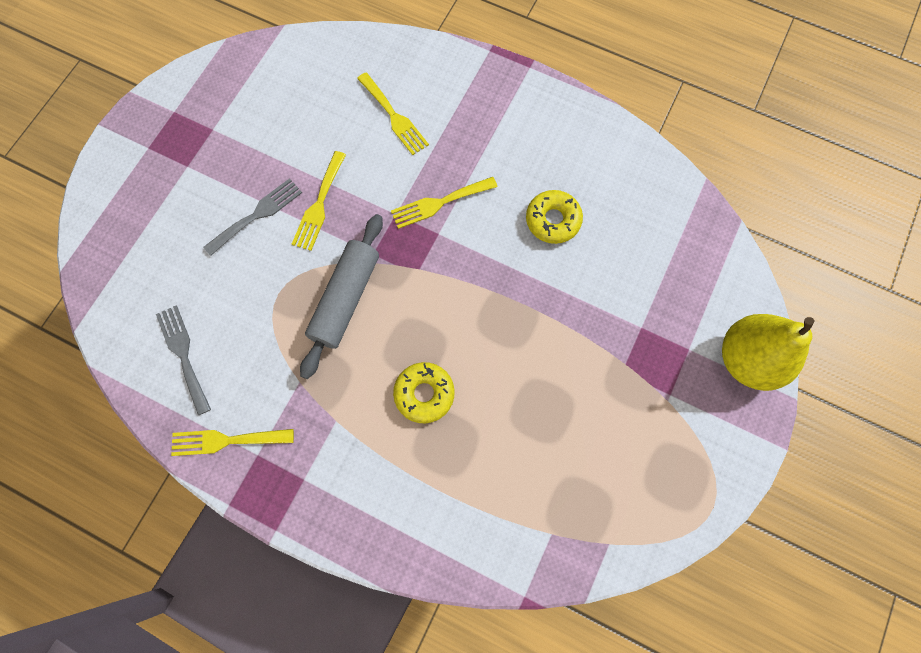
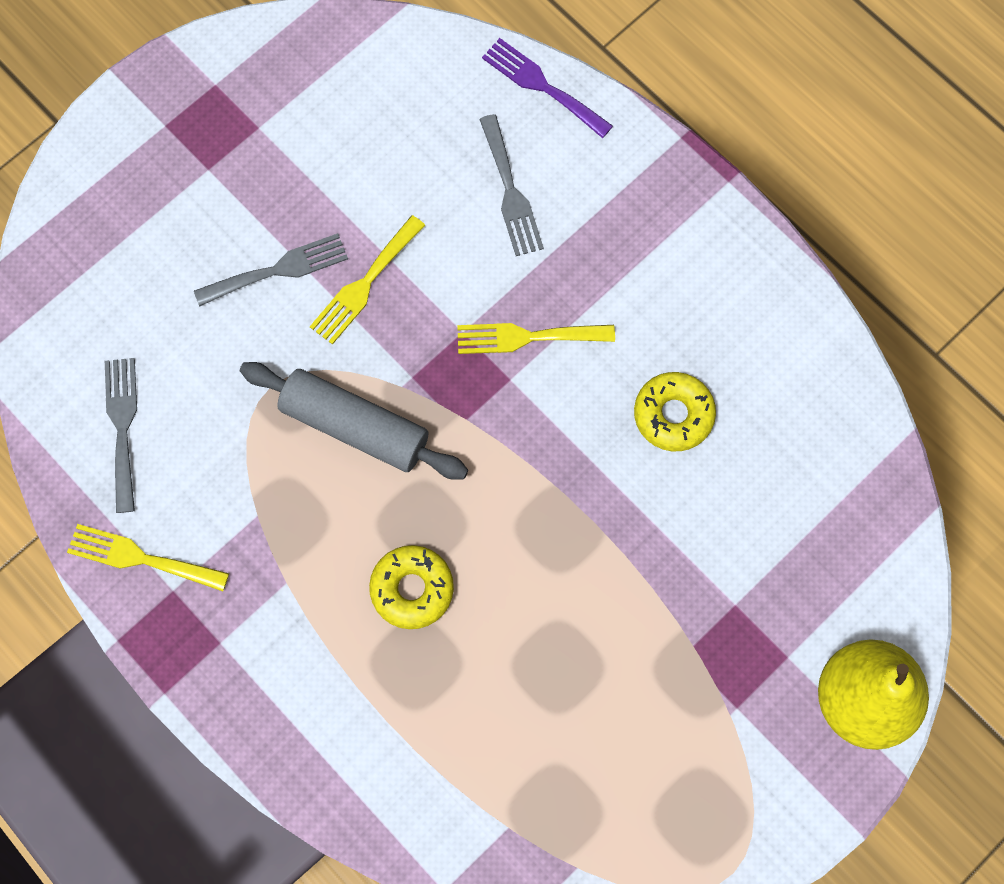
camera: 20 degrees right, 0 degrees up
grey rolling pin [300,214,383,379] -> grey rolling pin turned 75 degrees clockwise [240,362,468,480]
yellow fork [357,73,429,155] -> grey fork [479,114,544,256]
none -> purple fork [482,38,613,138]

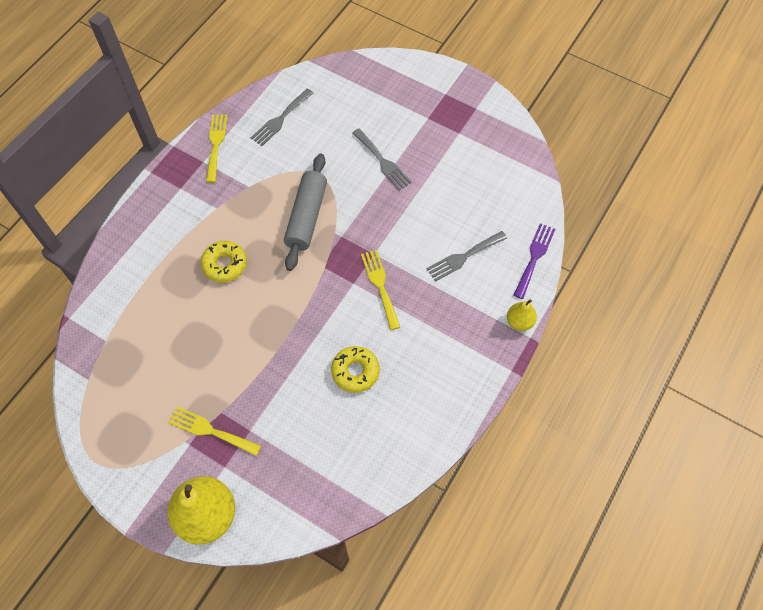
camera: 75 degrees right, 10 degrees down
grey fork [105,358,137,513] -> grey fork turned 150 degrees clockwise [251,89,313,146]
yellow fork [310,215,425,345] -> yellow fork moved to [168,406,261,456]
none -> yellow pear [507,299,537,331]

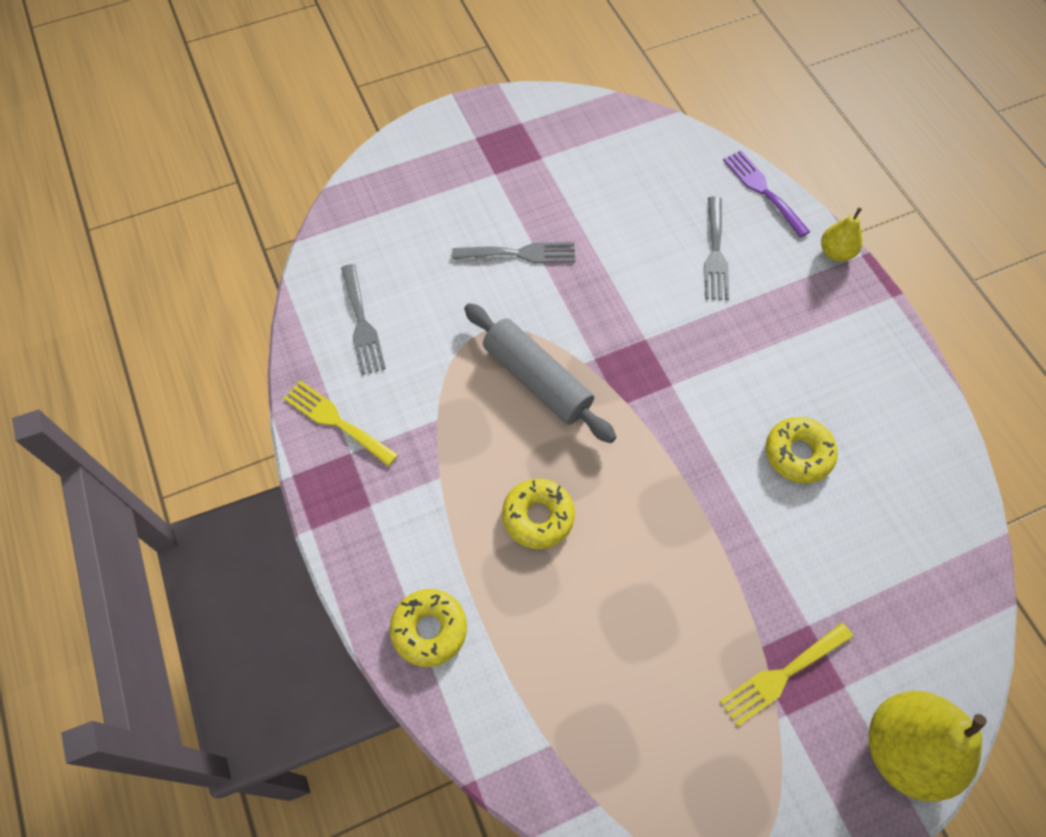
camera: 55 degrees left, 0 degrees up
yellow fork [361,250,400,330] -> none
none -> yellow donut [390,589,467,667]

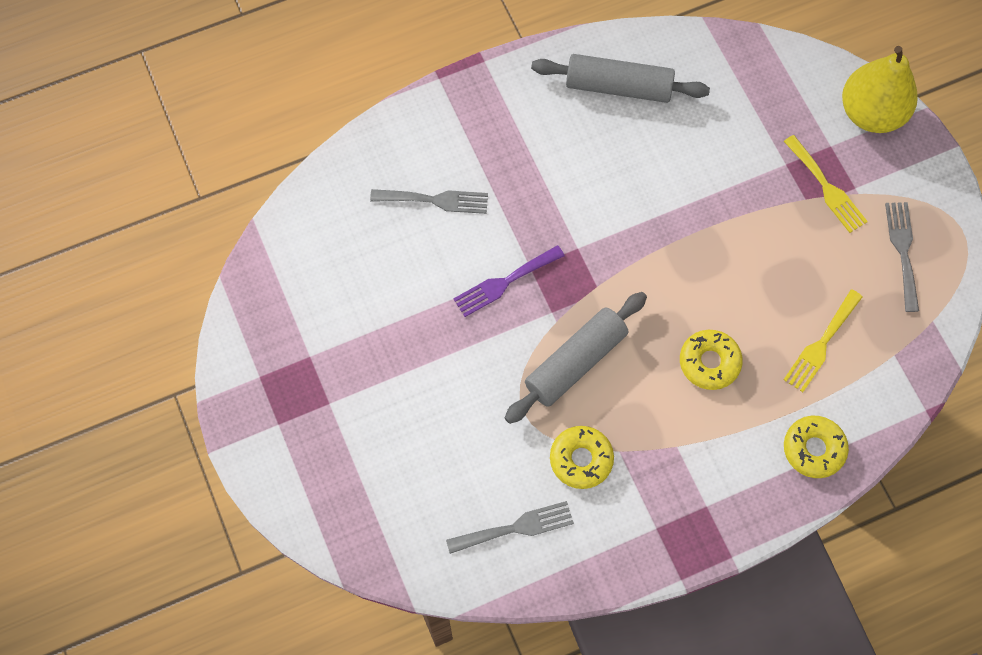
camera: 90 degrees left, 5 degrees up
yellow fork [283,380,398,466] -> yellow fork moved to [783,289,862,392]
grey fork [452,242,575,263] -> grey fork moved to [885,202,919,312]
purple fork [723,150,810,238] -> purple fork moved to [453,245,565,317]
yellow donut [766,417,838,484] -> yellow donut moved to [550,426,614,489]
yellow pear [821,208,862,262] -> none
none -> grey rolling pin [531,54,710,103]

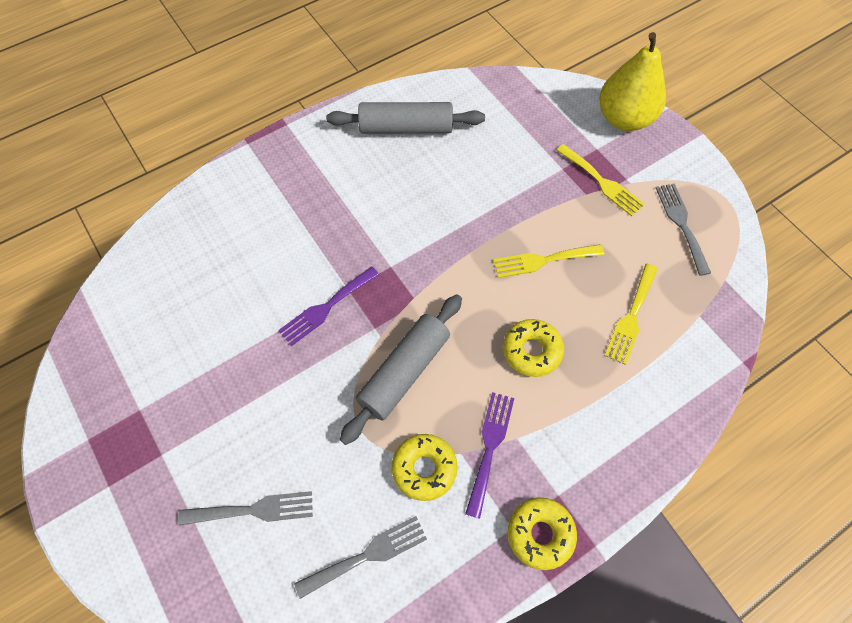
camera: 10 degrees left, 5 degrees down
grey fork [370,189,488,214] -> grey fork moved to [178,491,313,526]
yellow donut [784,416,849,478] -> yellow donut moved to [508,498,577,570]
none -> purple fork [465,392,514,519]
none -> yellow fork [493,244,604,278]

